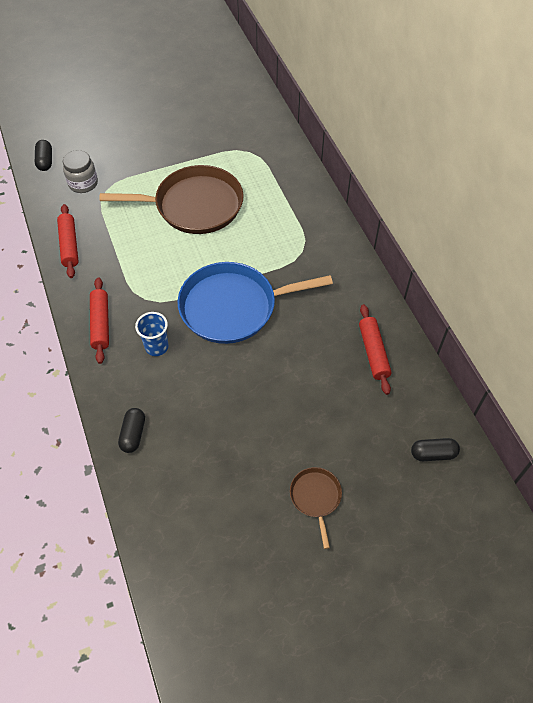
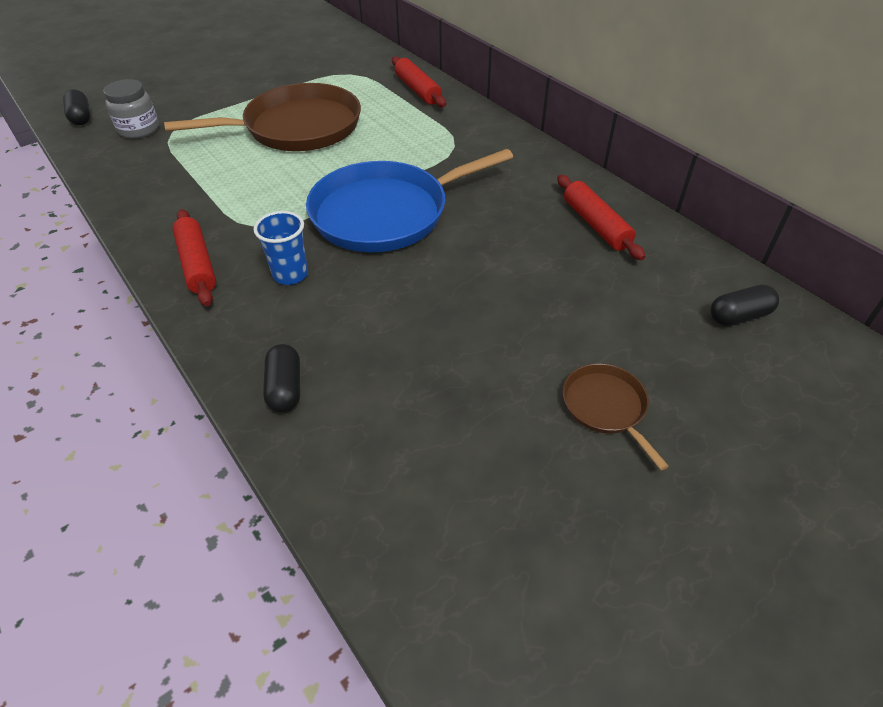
camera: 15 degrees left, 10 degrees down
red rolling pin [57,204,79,278] -> red rolling pin moved to [392,56,446,107]

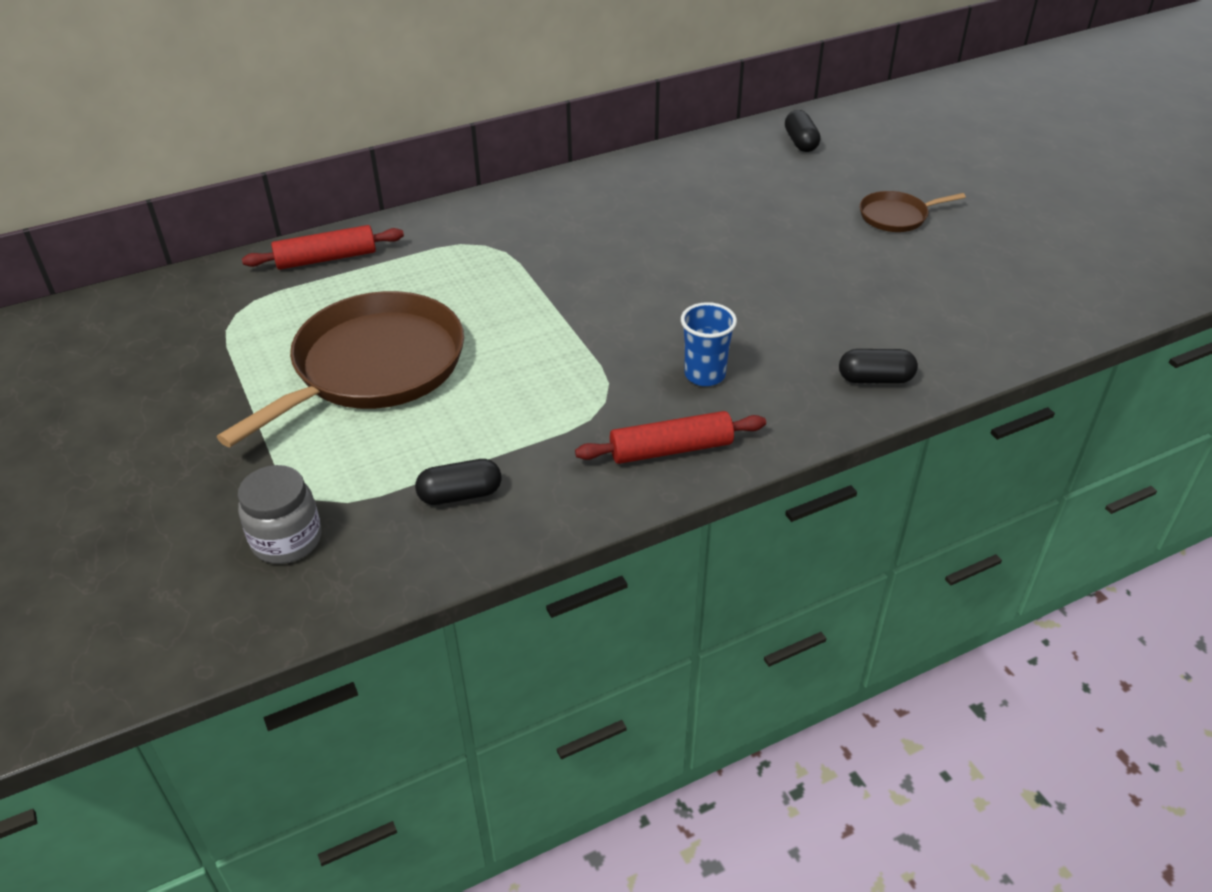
camera: 80 degrees left, 5 degrees down
black capsule [63,89,90,125] -> black capsule moved to [415,459,502,505]
brown pan [164,83,361,151] -> brown pan turned 45 degrees clockwise [217,291,464,447]
blue pan [306,149,513,252] -> none
red rolling pin [557,175,646,260] -> none

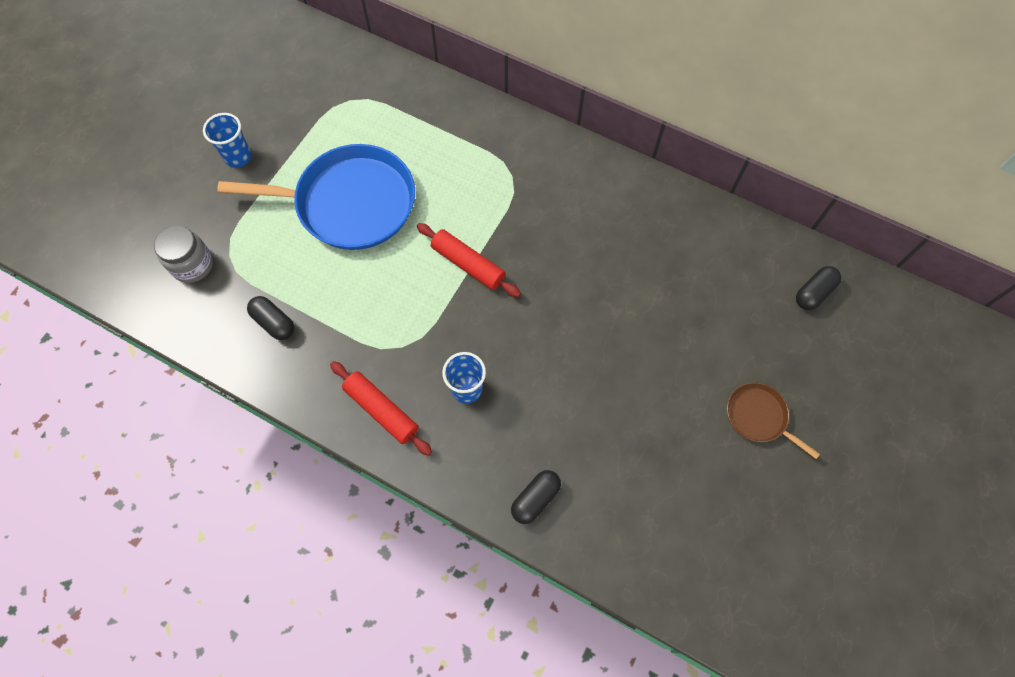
camera: 55 degrees right, 25 degrees up
brown pan [217,291,464,447] -> blue pan [217,144,415,250]
red rolling pin [242,225,404,270] -> red rolling pin moved to [417,223,521,297]
black capsule [839,349,918,384] -> black capsule turned 75 degrees clockwise [511,470,561,524]
none -> blue cup [203,113,251,168]

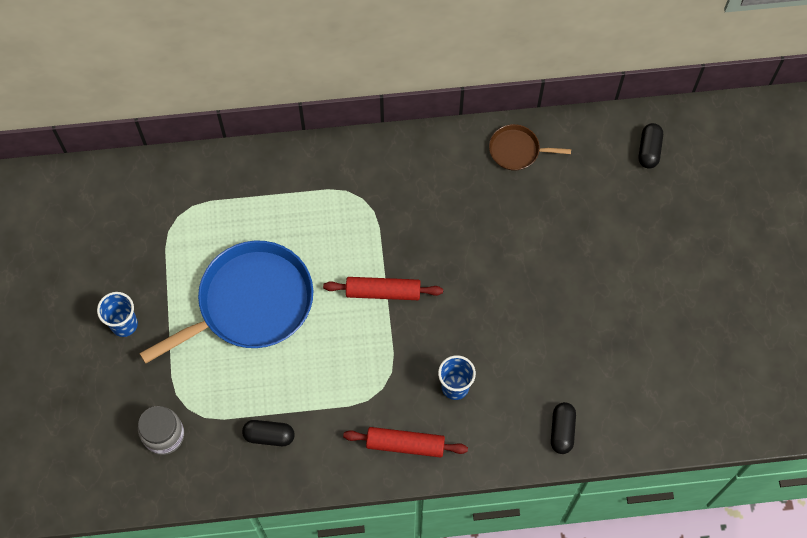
camera: 35 degrees left, 0 degrees up
brown pan [727,382,820,459] -> brown pan moved to [489,124,571,170]

